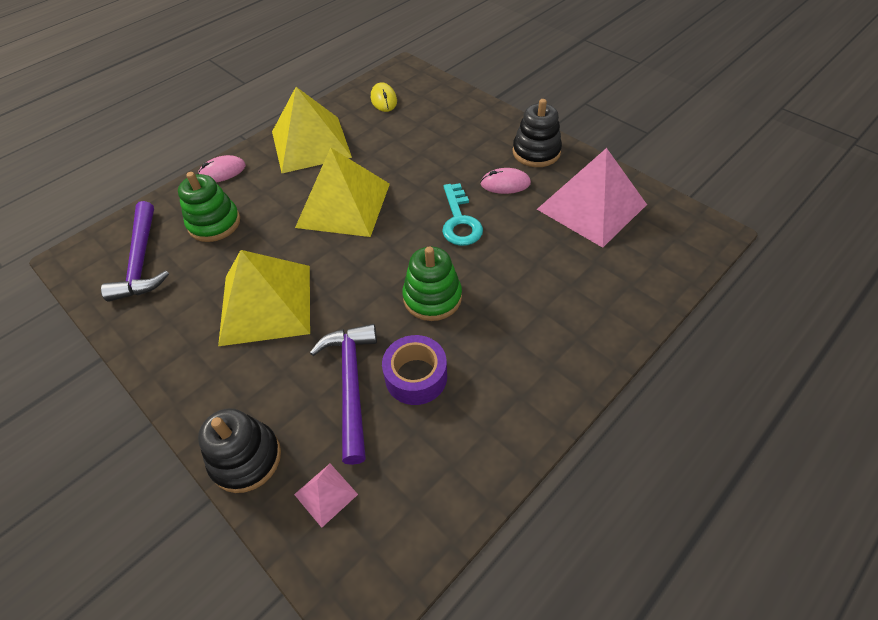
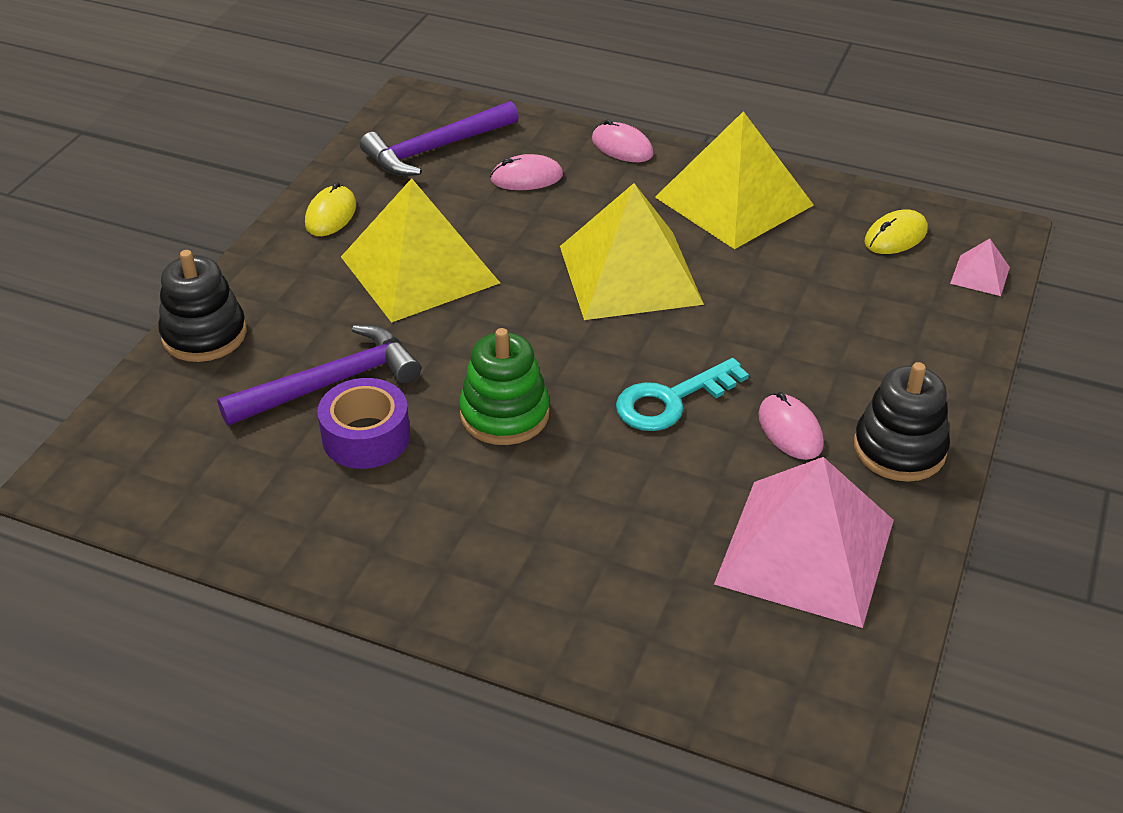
camera: 65 degrees right, 10 degrees down
green stacking toy [178,172,240,242] -> pink mouse [490,154,563,190]
pink pyramid [294,464,358,528] -> pink pyramid moved to [950,239,1010,296]
none -> yellow mouse [305,182,356,236]

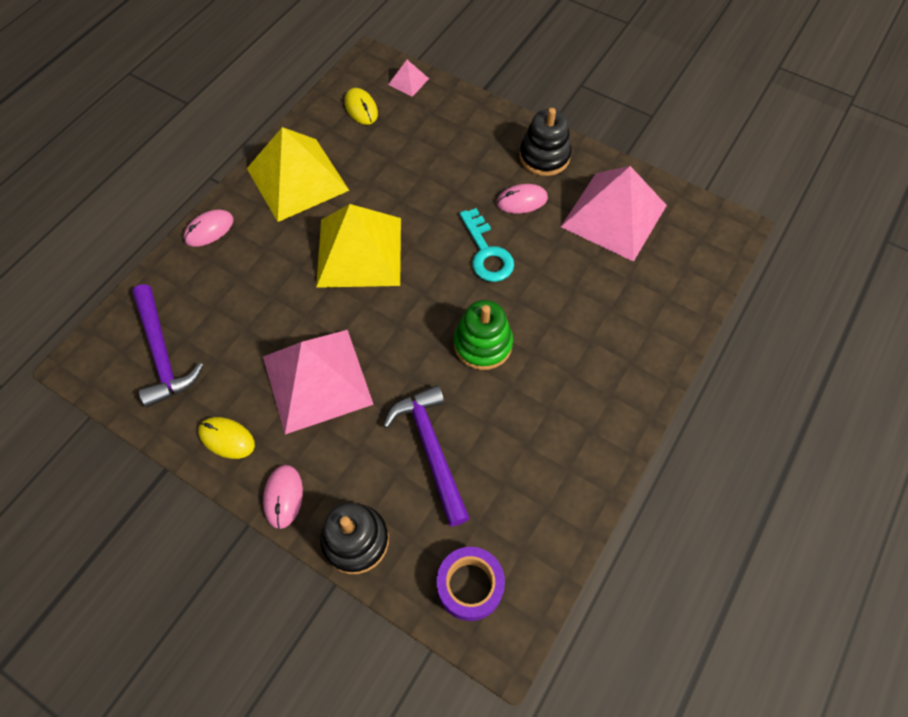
camera: 80 degrees left, 20 degrees up
purple tape [318,378,410,469] -> purple tape moved to [437,547,505,621]
yellow pyramid [341,178,500,323] -> pink pyramid [263,330,374,434]
pink mouse [490,154,563,190] -> pink mouse moved to [263,465,303,529]

